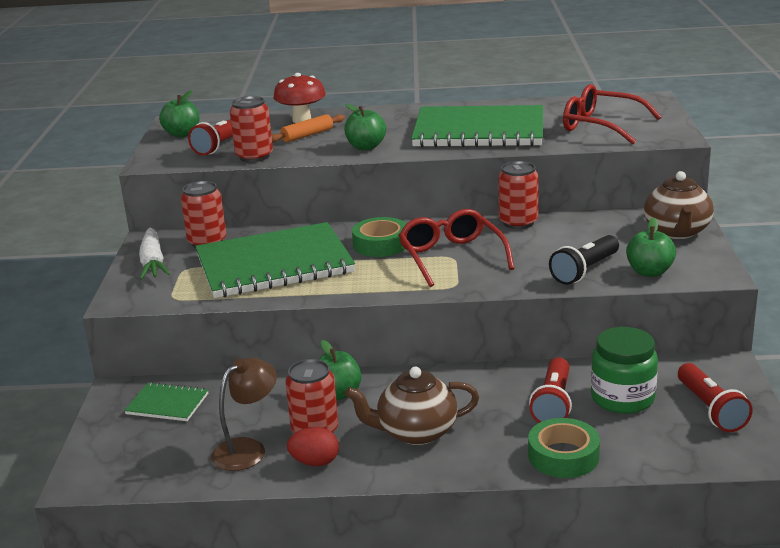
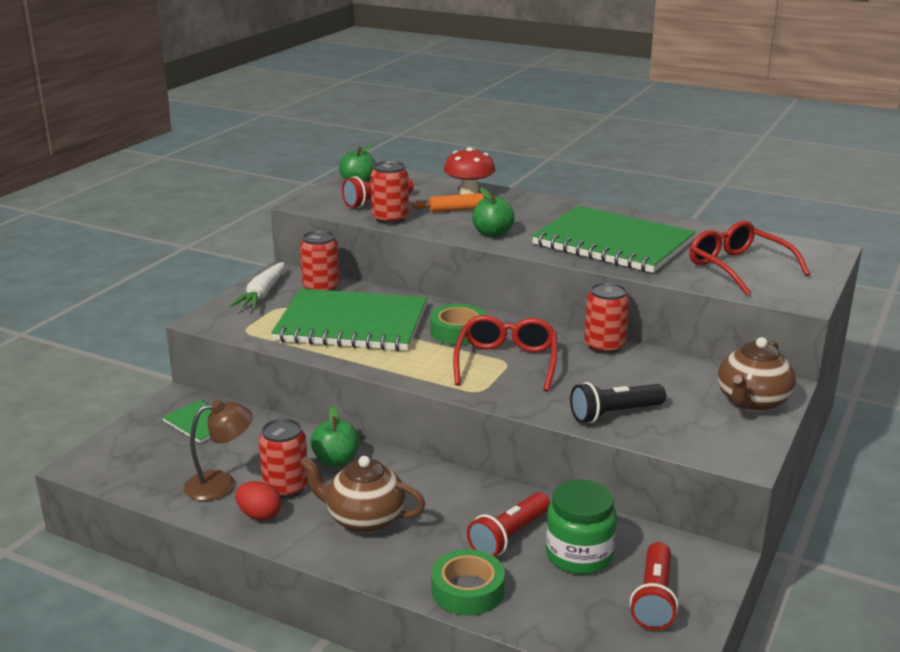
camera: 25 degrees right, 0 degrees up
green apple [626,218,676,277] -> none

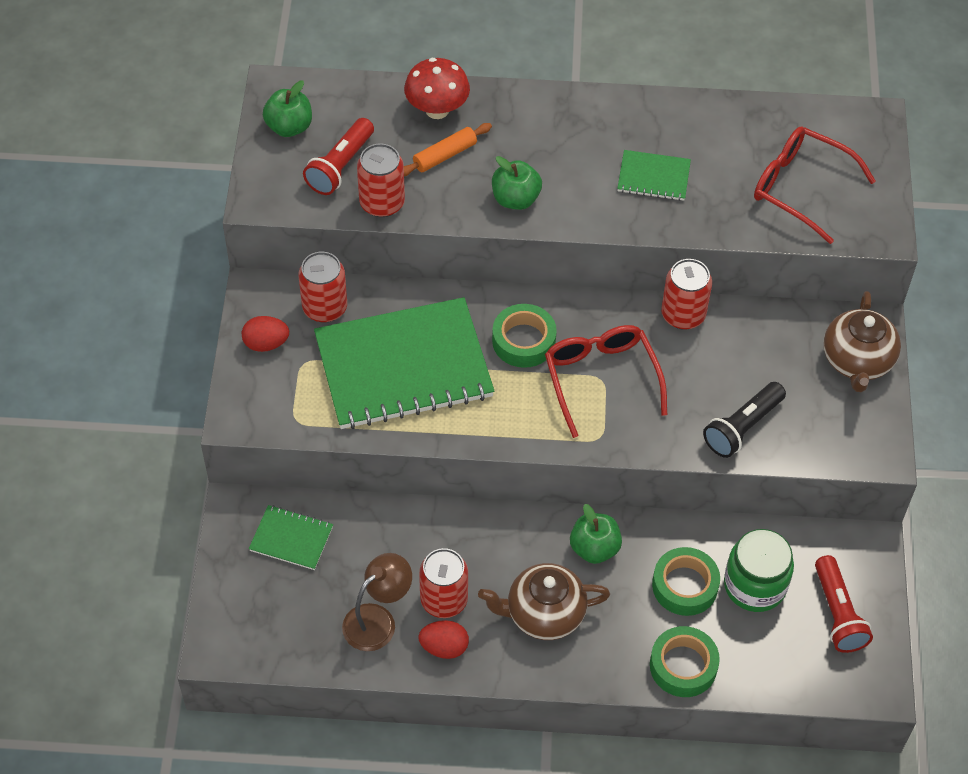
camera: 25 degrees left, 30 degrees up
white carrot [230,262,285,309] -> red egg [242,316,289,352]
green apple [311,406,360,467] -> green apple moved to [570,504,622,564]
red flashlight [467,492,550,557] -> green tape [652,547,720,616]
green notebook [532,206,696,273] -> green notebook [617,150,691,201], size x0.44

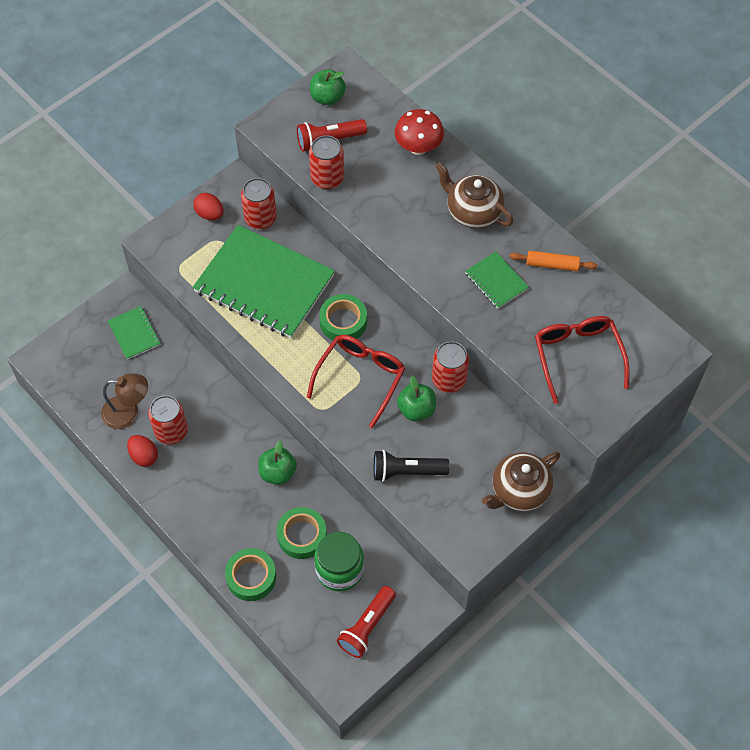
camera: 45 degrees right, 5 degrees up
orange rolling pin [404,123,492,177] -> orange rolling pin moved to [510,251,597,271]
brown teapot [478,563,610,640] -> brown teapot moved to [436,162,514,229]
green apple [492,156,542,210] -> green apple moved to [397,376,436,421]

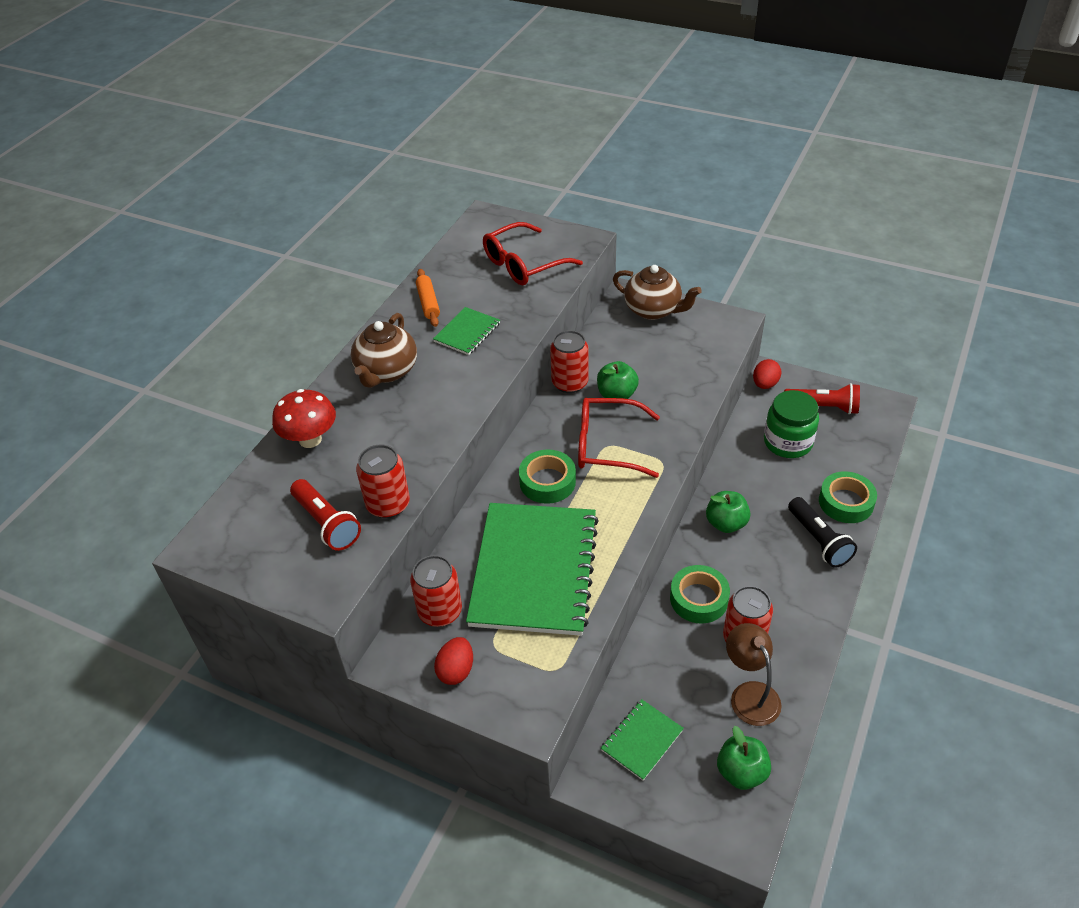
camera: 110 degrees left, 15 degrees down
red egg [127,435,158,467] -> red egg moved to [753,359,781,389]
green tape [277,507,327,559] -> green tape moved to [670,565,730,624]
green apple [310,69,346,105] -> green apple moved to [717,726,771,790]
black flashlight [374,450,449,482] -> black flashlight moved to [788,497,857,568]

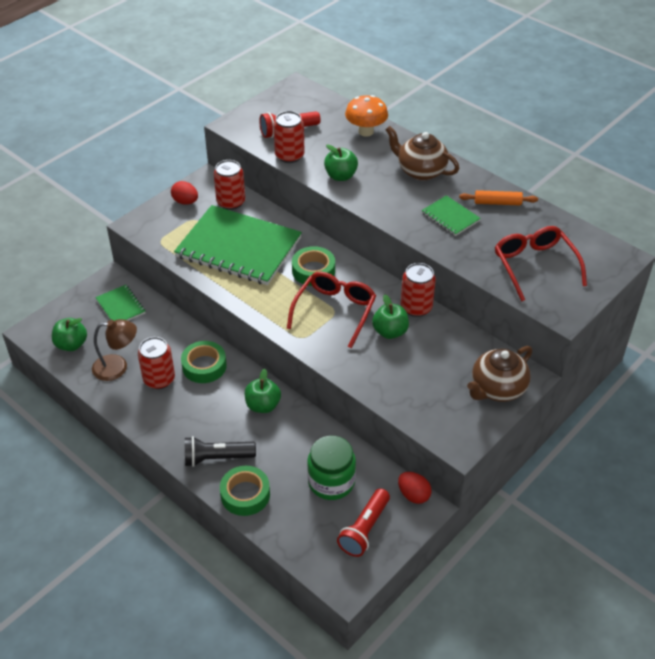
camera: 105 degrees right, 0 degrees up
red mushroom [272,389,336,448] -> orange mushroom [345,95,388,137]
none -> green apple [324,144,358,181]

